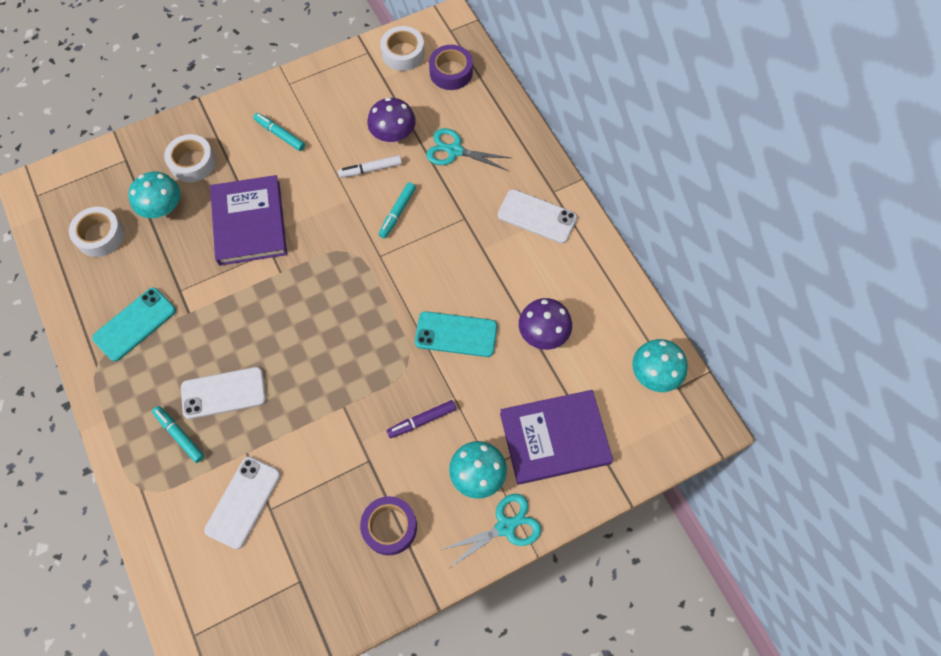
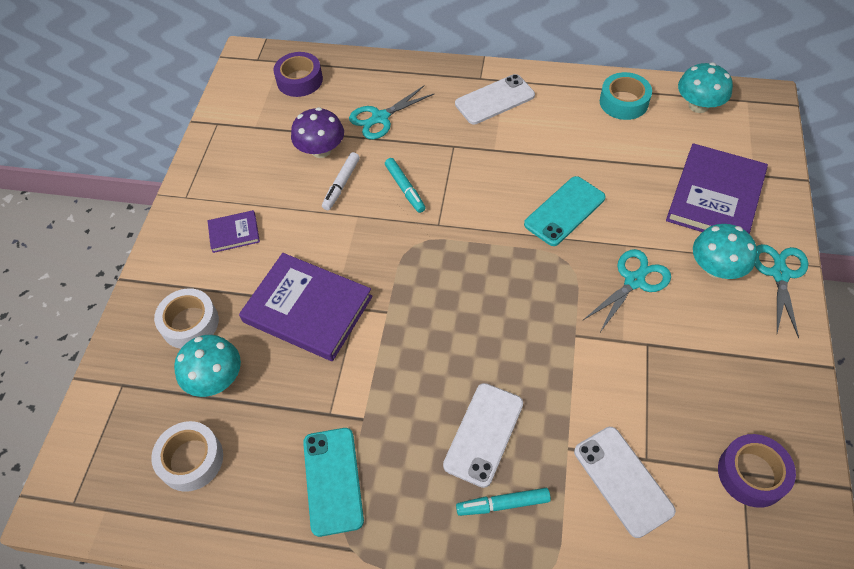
camera: 50 degrees left, 10 degrees down
turquoise marker [253,113,305,151] -> purple book [208,210,260,253]
purple tape [360,496,417,555] -> purple tape moved to [718,434,796,508]
white tape [380,26,425,71] -> none
purple marker [387,400,456,438] -> turquoise scissors [583,249,671,334]
purple mushroom [519,298,572,350] -> none
none -> turquoise tape [600,72,652,120]

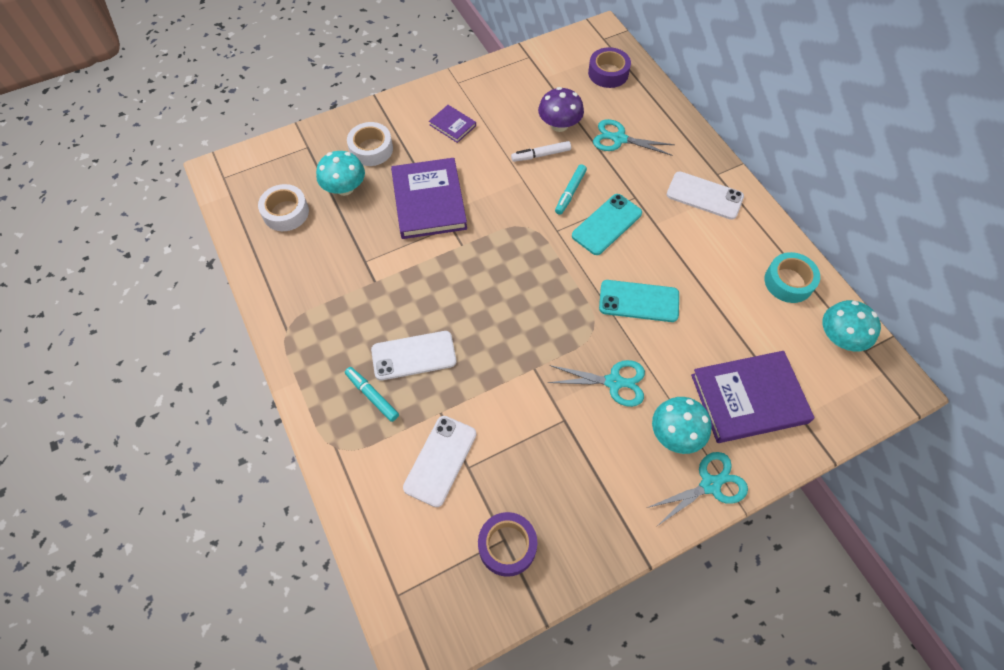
camera: 50 degrees right, 5 degrees up
turquoise phone [303,428,364,537] -> turquoise phone moved to [572,194,642,255]

